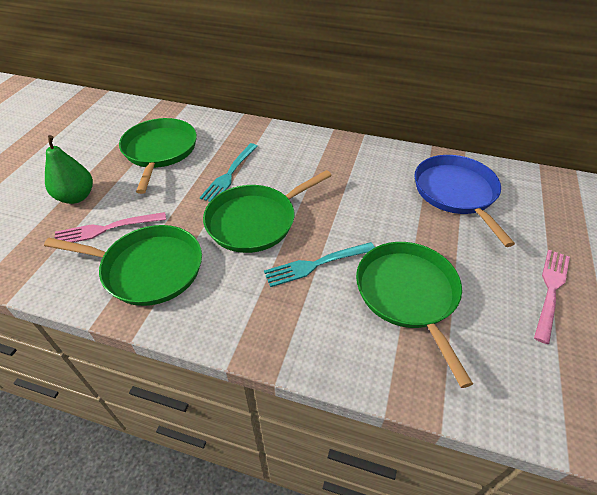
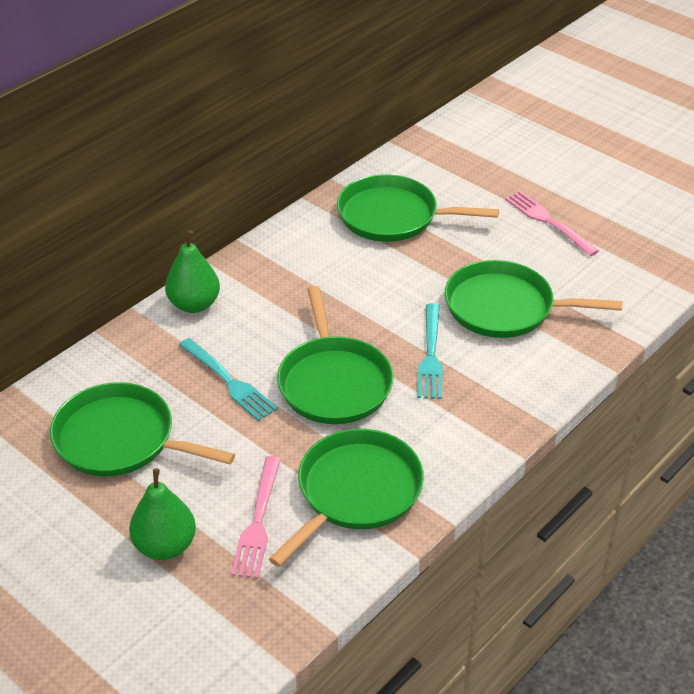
camera: 65 degrees left, 5 degrees down
blue pan [415,155,515,247] -> green pan [337,174,499,242]
none -> green pear [165,230,220,313]

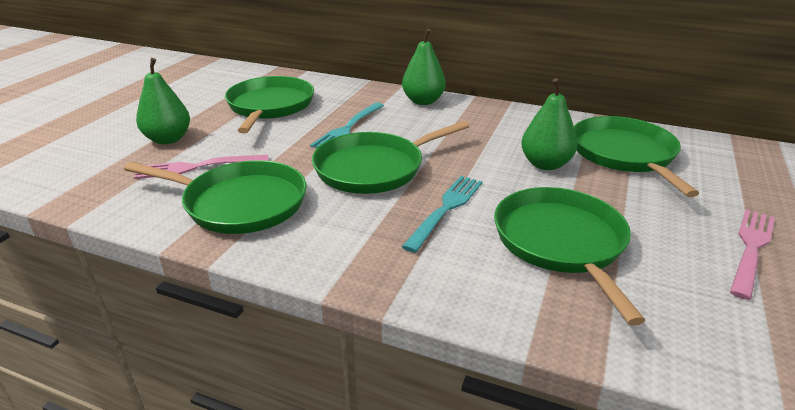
camera: 70 degrees right, 10 degrees down
turquoise fork [417,303,443,399] -> turquoise fork turned 135 degrees clockwise [402,176,482,253]
none -> green pear [521,78,578,170]

